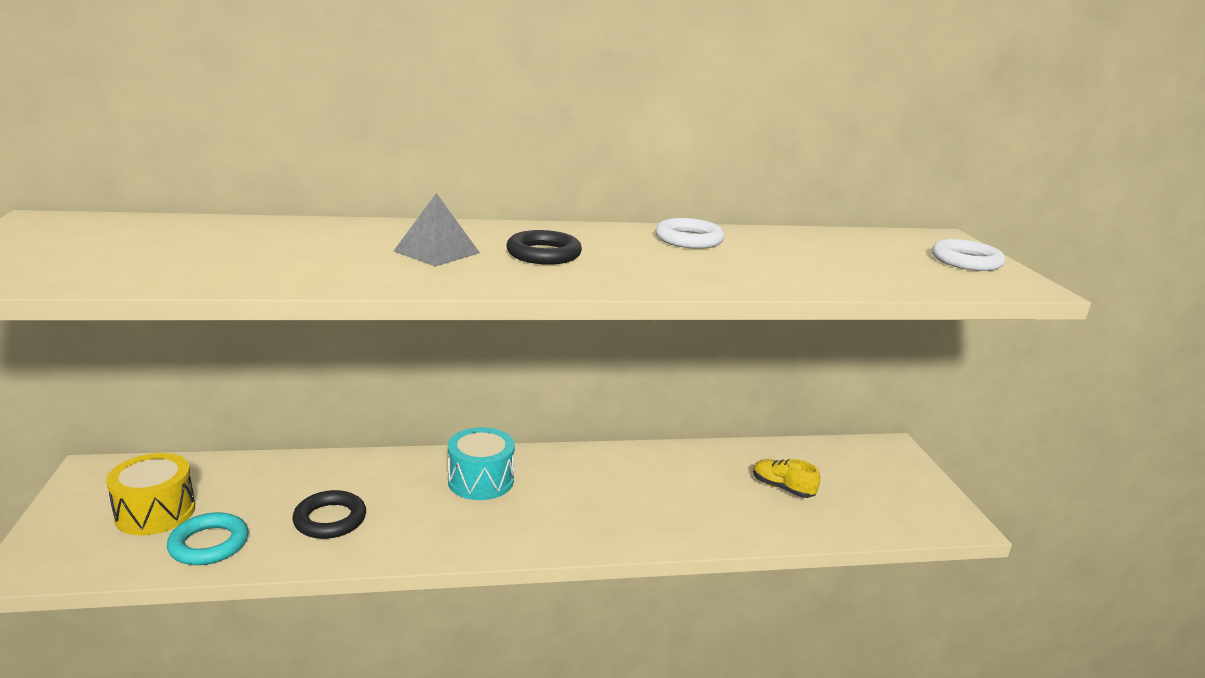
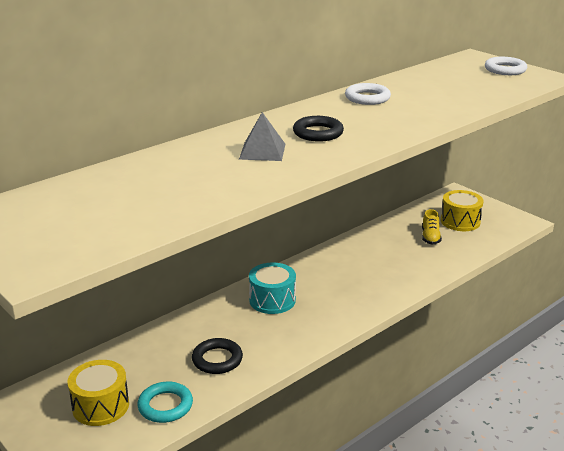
camera: 30 degrees left, 5 degrees up
yellow shoe [753,459,820,498] -> yellow shoe turned 90 degrees counterclockwise [422,209,442,245]
none -> yellow drum [440,190,484,231]

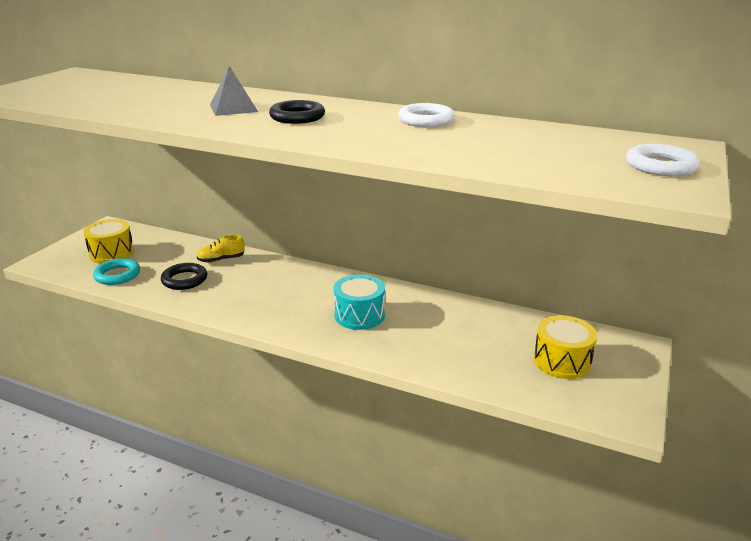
camera: 65 degrees right, 0 degrees up
turquoise drum [249,262,296,314] -> turquoise drum moved to [334,274,385,330]
yellow shoe [422,209,442,245] -> yellow shoe moved to [197,235,245,263]

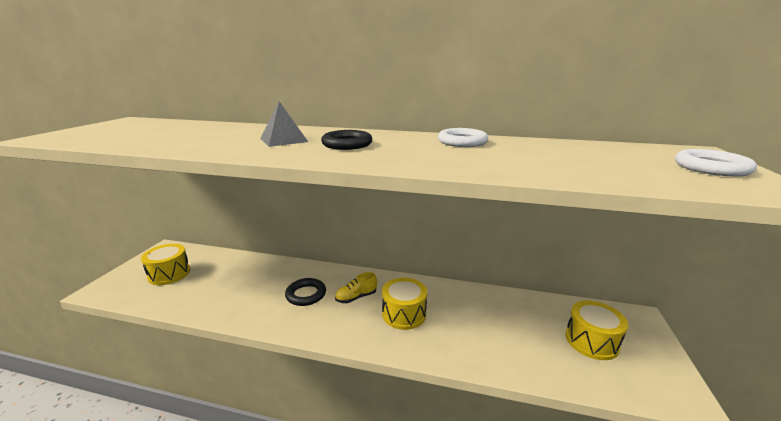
camera: 10 degrees left, 5 degrees down
turquoise ring [93,258,140,285] -> none
black ring [161,263,207,290] -> black ring moved to [285,278,326,306]
yellow shoe [197,235,245,263] -> yellow shoe moved to [335,272,377,303]
turquoise drum [334,274,385,330] -> yellow drum [382,278,427,330]

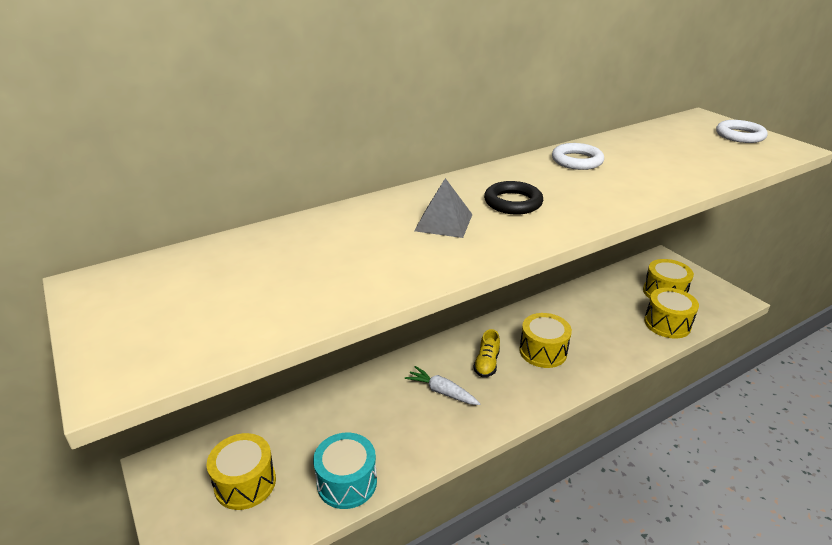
camera: 45 degrees left, 10 degrees up
black ring [285,278,326,306] -> white carrot [405,366,480,405]
none -> turquoise drum [313,432,377,509]
none -> yellow drum [644,288,699,339]

